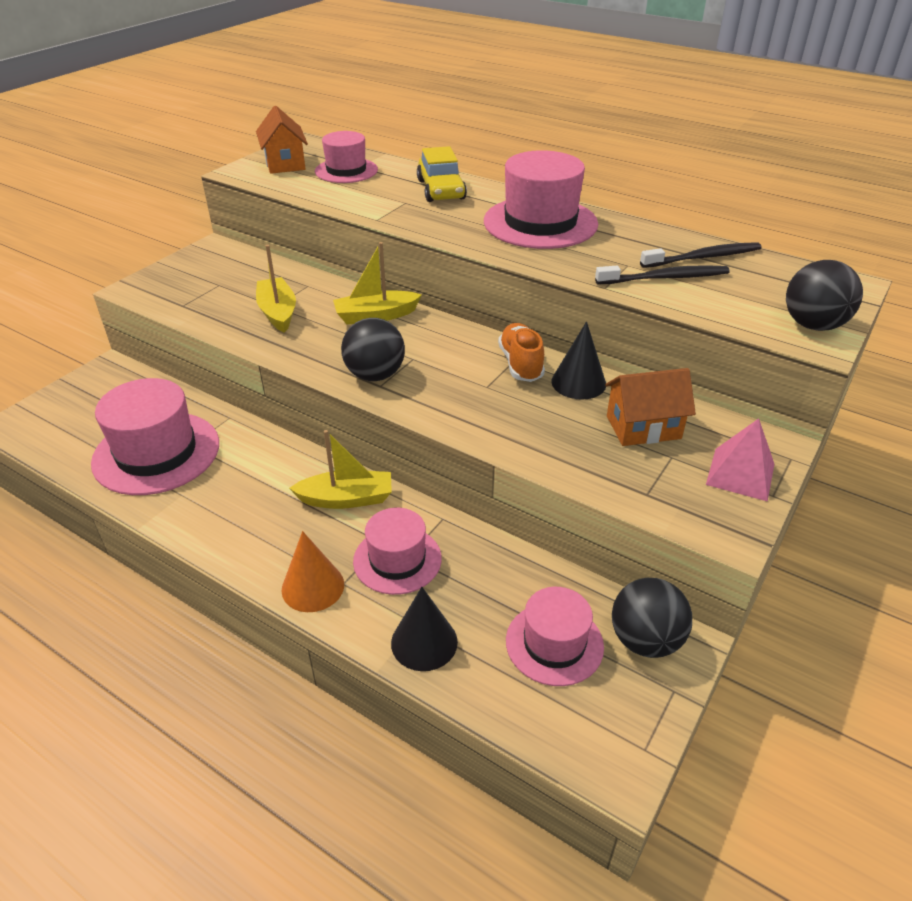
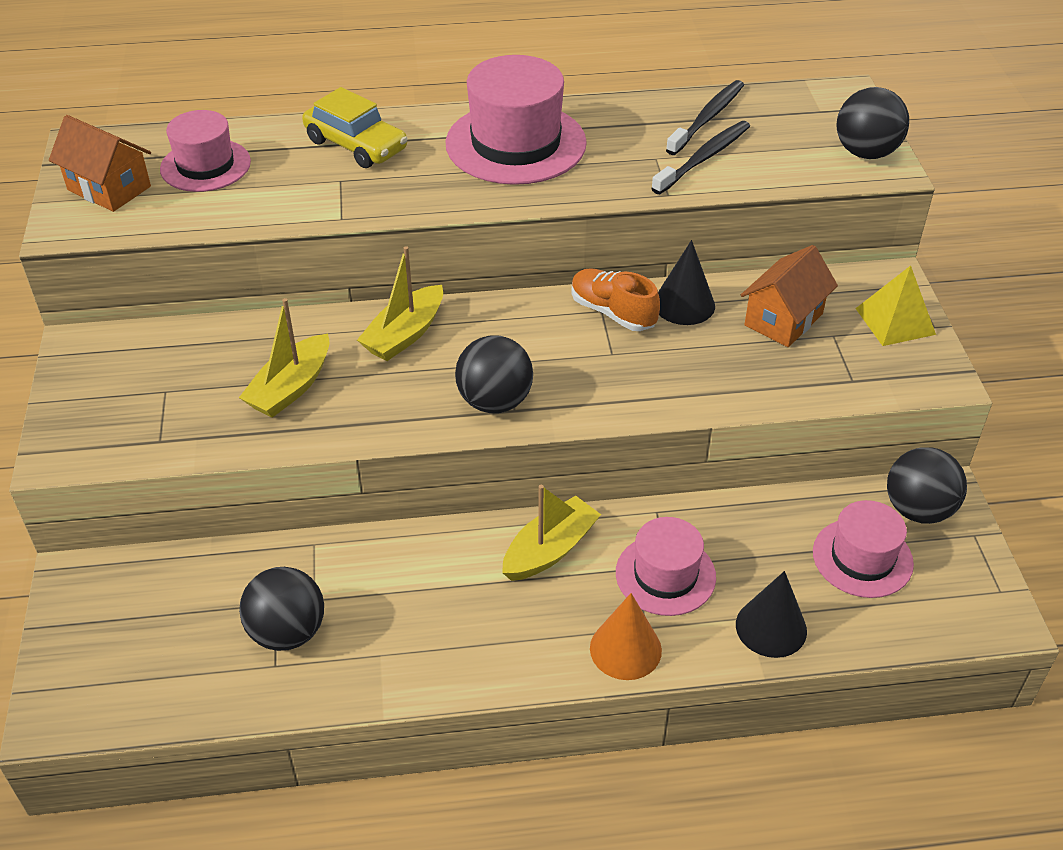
camera: 40 degrees left, 5 degrees up
pink hat [91,378,219,495] -> black ball [239,567,324,651]
yellow boat [256,245,296,333] -> yellow boat turned 90 degrees counterclockwise [239,298,329,418]
pink pyramid [706,419,774,502] -> yellow pyramid [855,265,936,346]

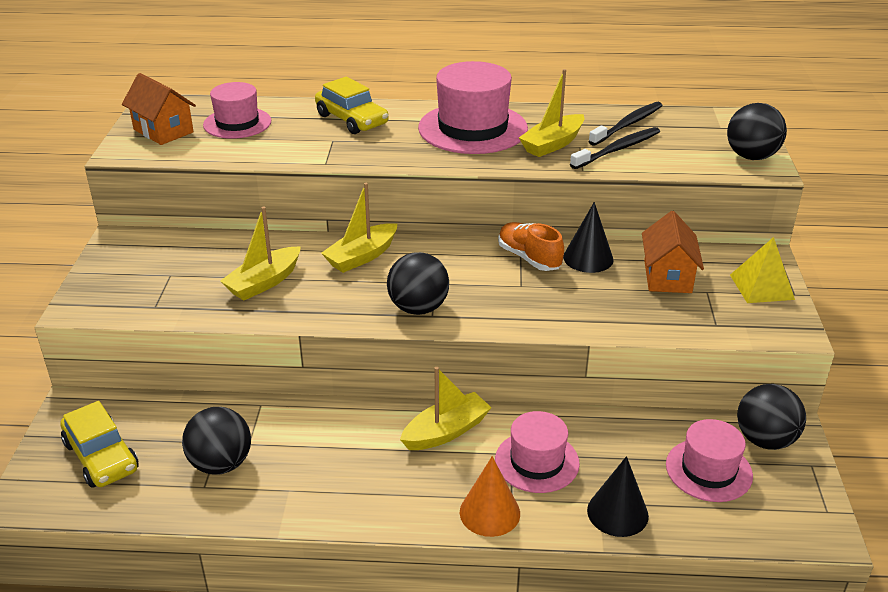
camera: 10 degrees right, 10 degrees down
orange house [741,245,838,347] -> orange house turned 45 degrees counterclockwise [642,211,704,293]
none -> yellow car [60,401,139,488]
none -> yellow boat [519,69,584,157]

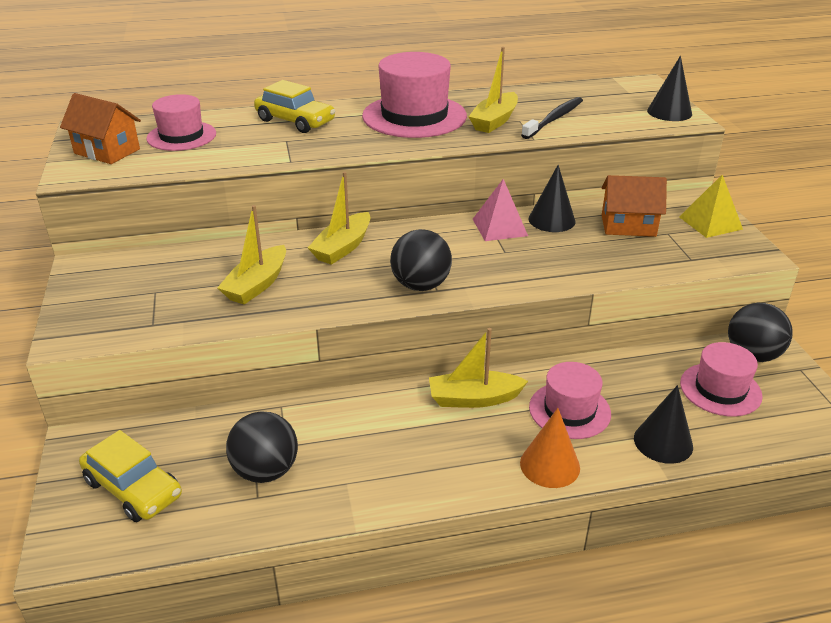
camera: 15 degrees left, 0 degrees up
yellow boat [400,367,492,450] -> yellow boat turned 135 degrees counterclockwise [429,328,528,408]
orange shoe [498,222,564,271] -> pink pyramid [473,179,528,241]
black toothbrush [588,102,663,146] -> none
orange house [642,211,704,293] -> orange house turned 75 degrees counterclockwise [602,175,667,237]
black ball [727,103,787,160] -> black cone [647,56,692,121]

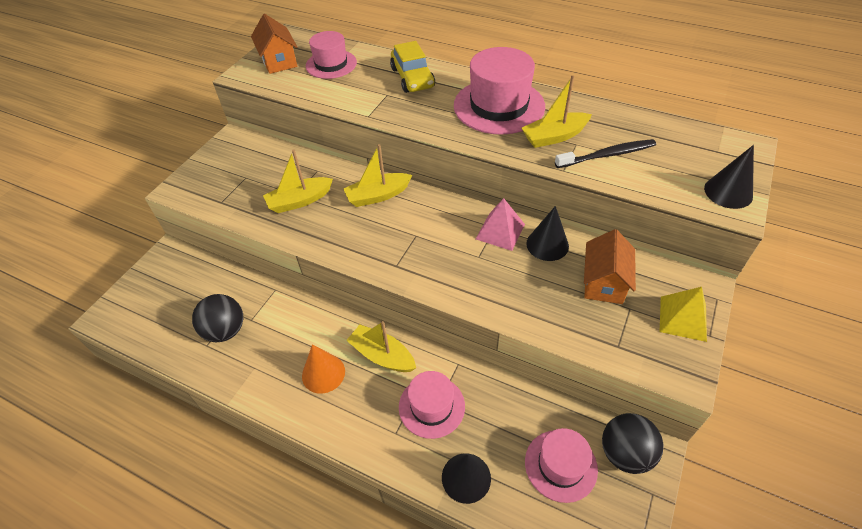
camera: 40 degrees right, 15 degrees up
yellow car [79,430,182,522] -> none
black ball [390,229,452,291] -> none
orange cone [520,408,580,488] -> orange cone moved to [302,344,345,394]
orange house [602,175,667,237] -> orange house turned 60 degrees clockwise [584,229,636,304]

